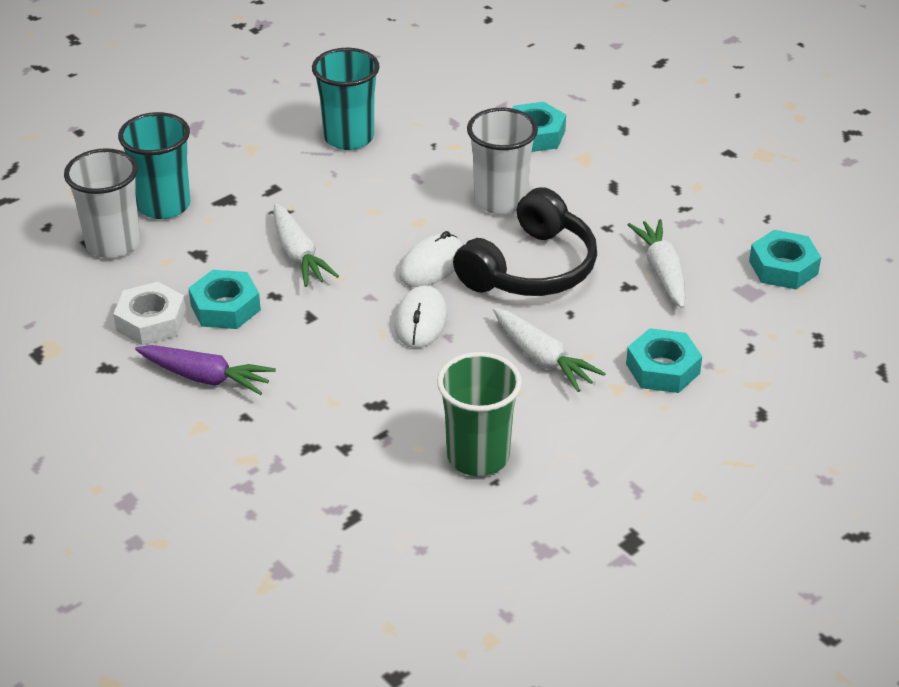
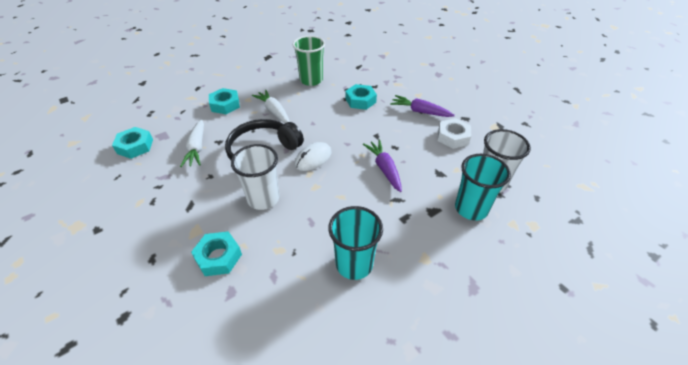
camera: 175 degrees left, 5 degrees up
turquoise nut [188,270,261,329] -> turquoise nut moved to [346,84,377,110]
white carrot [274,203,339,287] -> purple carrot [363,140,402,192]
white mouse [395,286,448,348] -> none

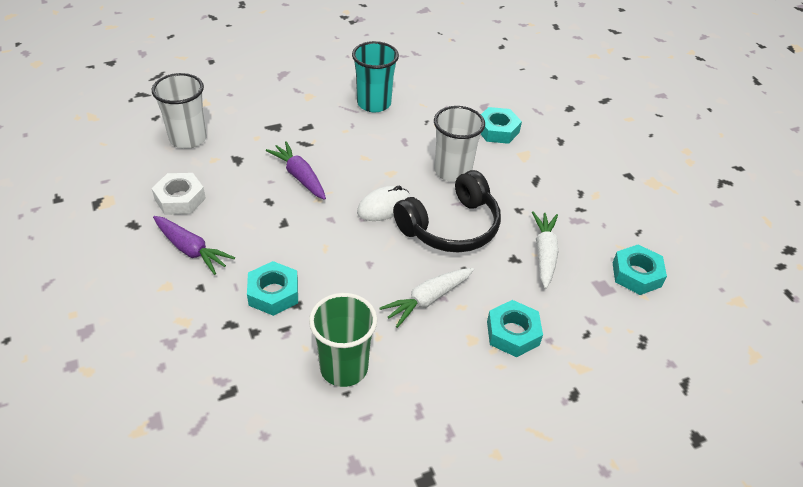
camera: 170 degrees left, 0 degrees up
white carrot [252,90,290,123] -> white carrot turned 75 degrees clockwise [379,268,474,328]
purple carrot [363,140,402,192] -> purple carrot turned 150 degrees clockwise [266,141,326,200]
turquoise cup [455,154,511,221] -> none

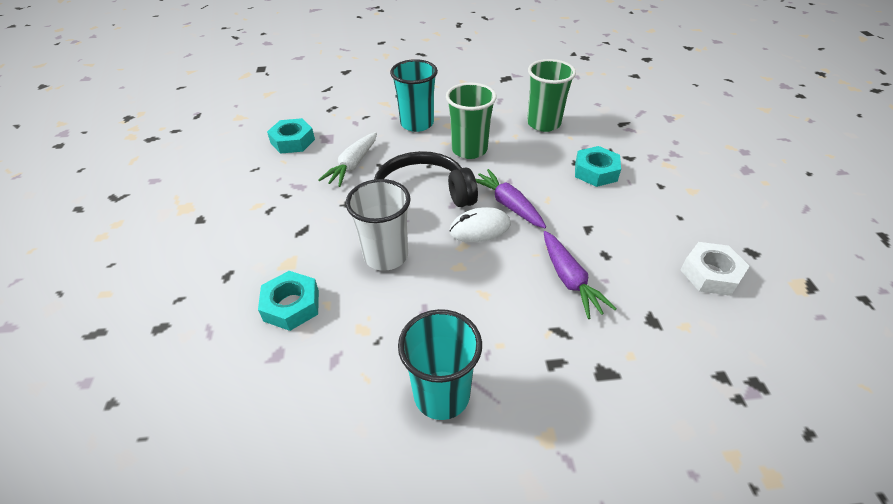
camera: 160 degrees left, 0 degrees up
white cup [152,73,207,149] -> none
purple carrot [153,216,235,275] -> purple carrot moved to [476,169,546,228]
white carrot [379,268,474,328] -> green cup [446,83,497,159]
turquoise nut [487,300,543,357] -> turquoise cup [390,59,438,132]

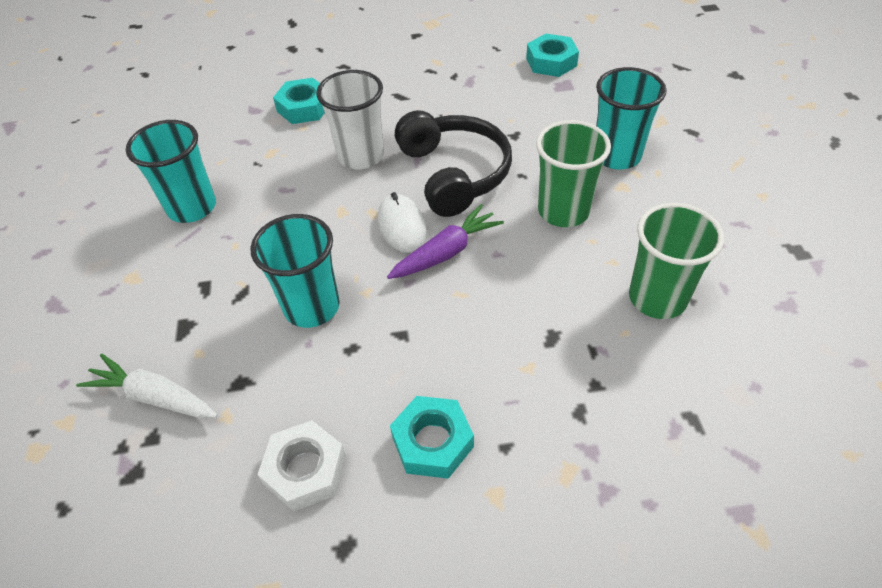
camera: 90 degrees right, 5 degrees up
white carrot [318,132,377,187] -> white carrot moved to [76,354,218,419]
purple carrot [544,231,617,319] -> turquoise cup [251,214,340,328]
turquoise nut [575,146,621,187] -> turquoise nut moved to [390,396,474,479]

